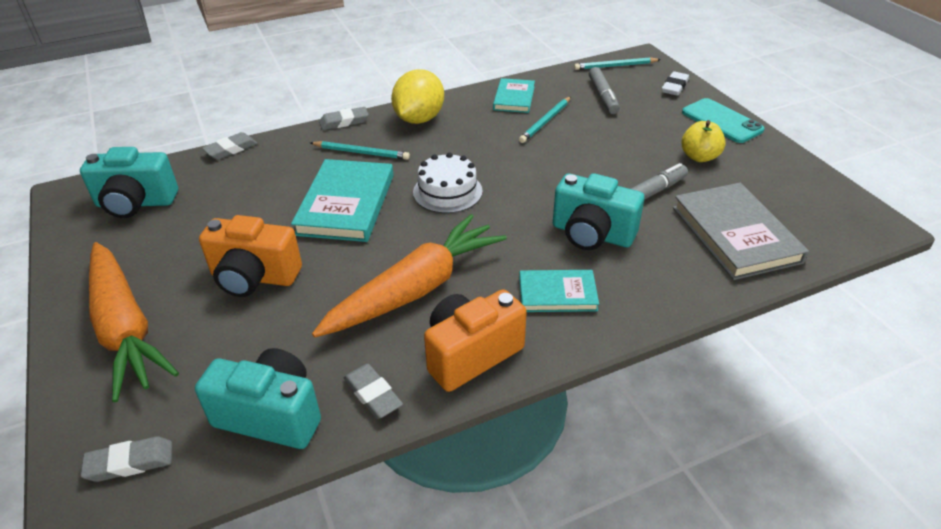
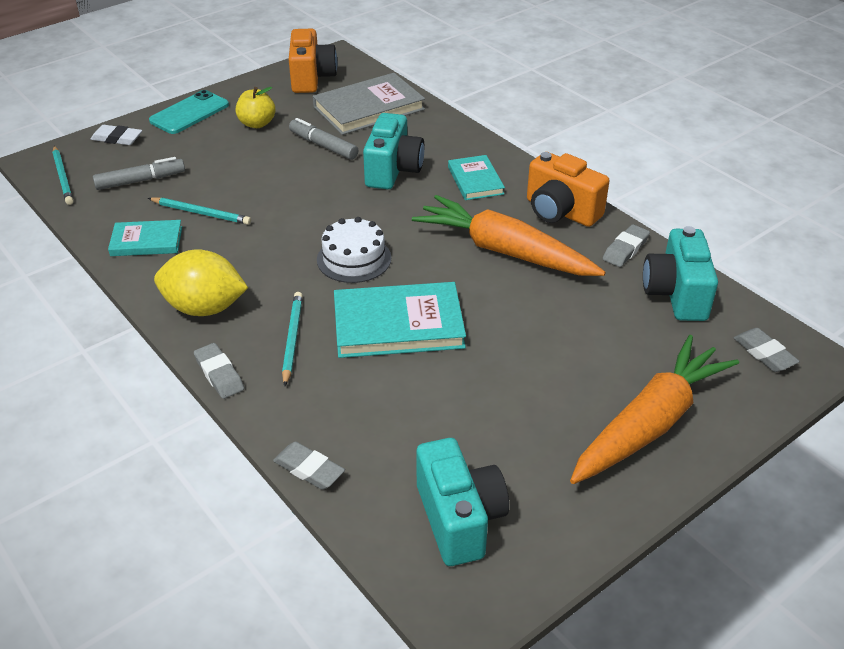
camera: 105 degrees left, 0 degrees up
orange camera [199,215,302,297] -> orange camera moved to [289,29,337,93]

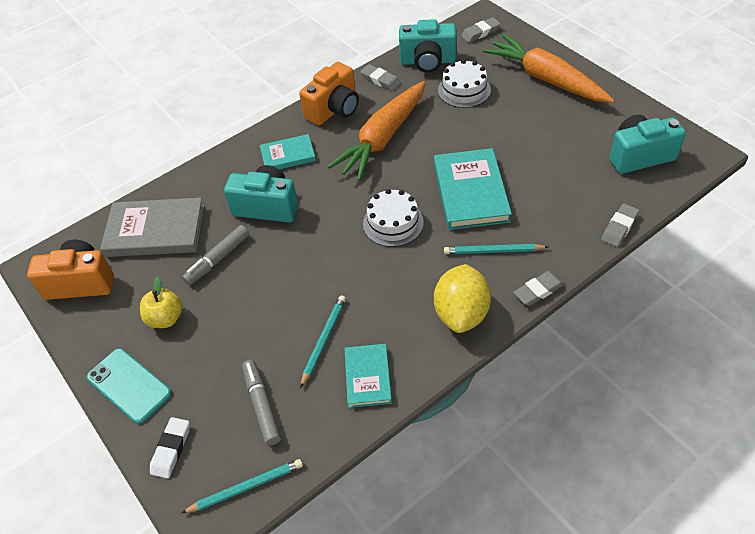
camera: 85 degrees left, 10 degrees up
grey book [313,73,425,135] -> grey book turned 60 degrees counterclockwise [100,198,205,257]
none -> white cake [438,59,491,108]

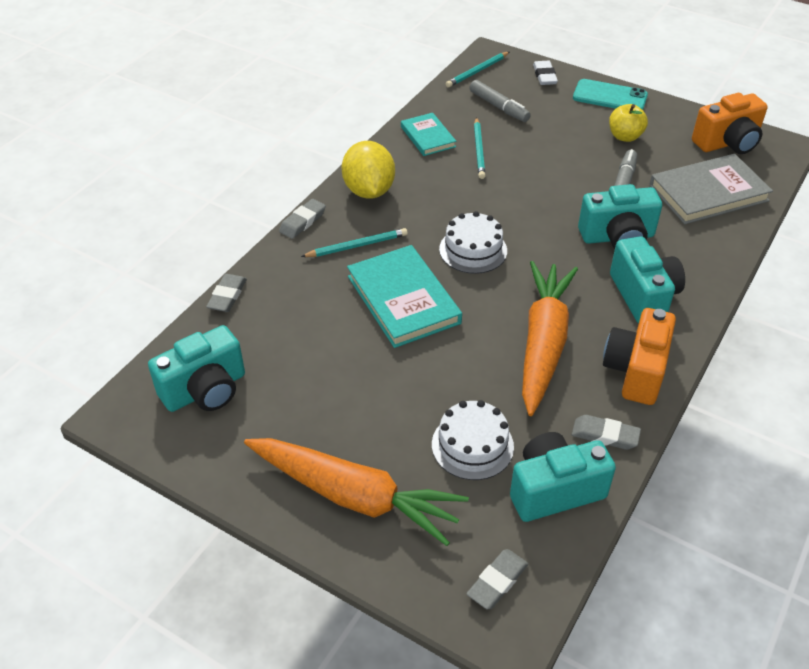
camera: 155 degrees right, 5 degrees down
turquoise book [260,134,316,169] -> turquoise camera [610,236,685,324]

